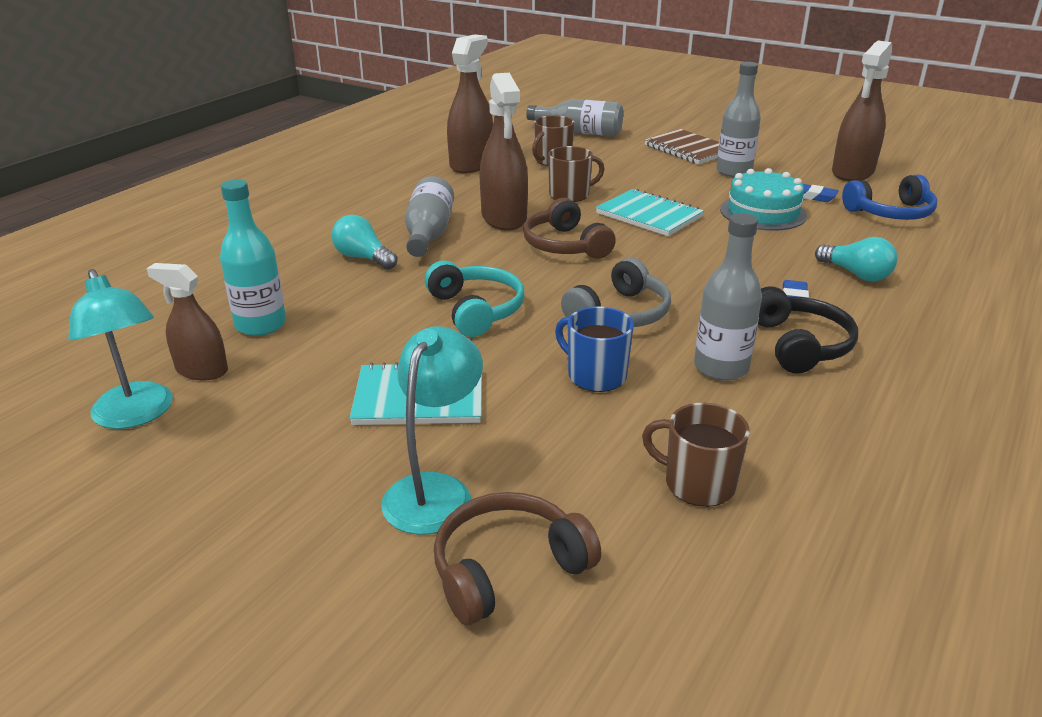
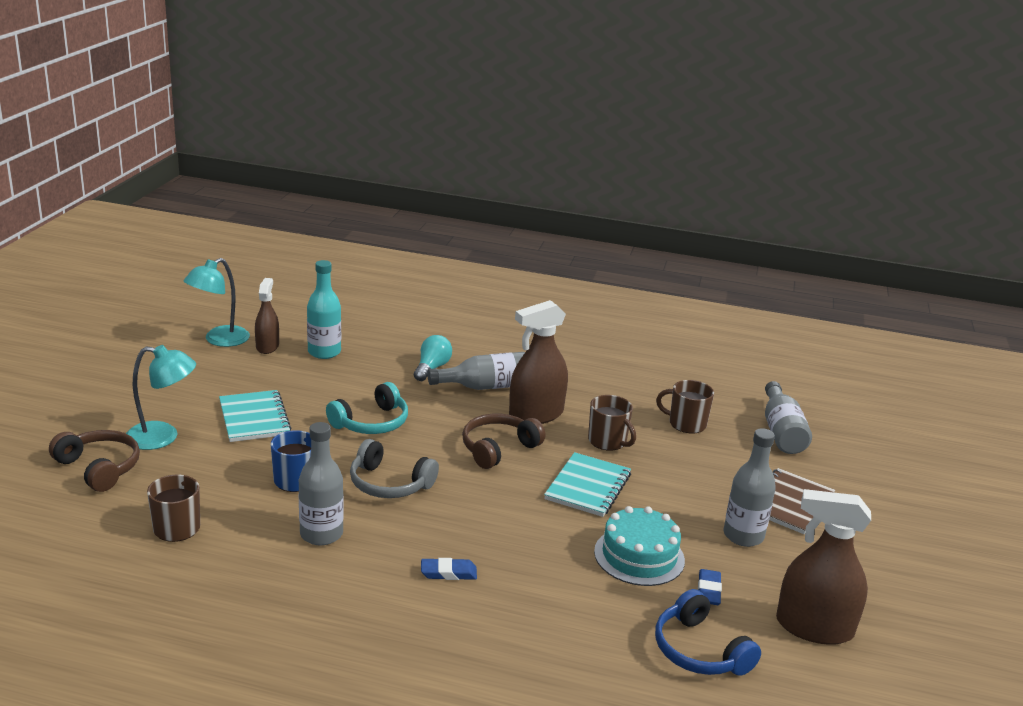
camera: 70 degrees right, 5 degrees down
brown spray bottle [447,34,493,173] -> none
black headphones [758,286,858,374] -> none
turquoise light bulb [815,237,897,281] -> none

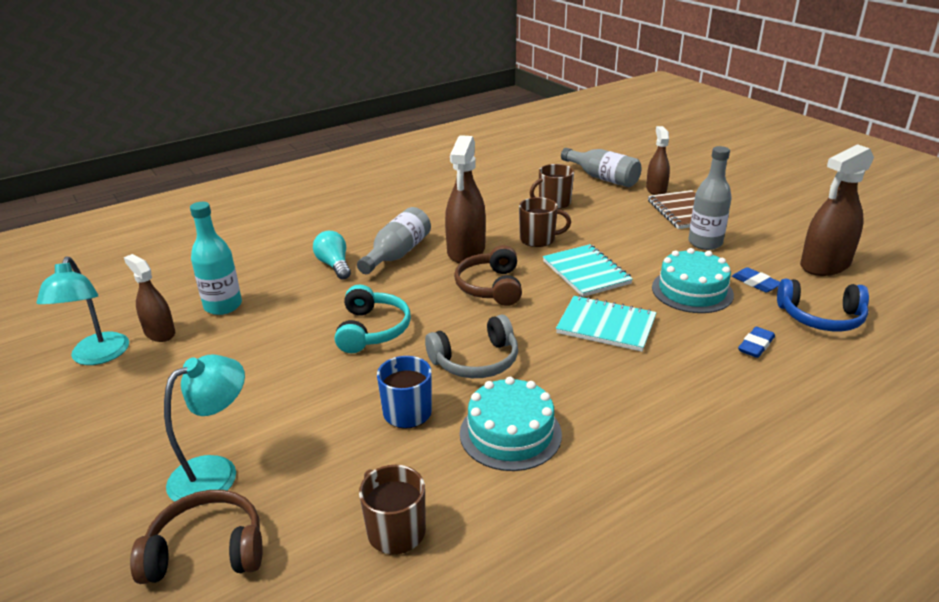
camera: 45 degrees left, 5 degrees up
turquoise notebook [219,390,291,442] -> turquoise notebook moved to [556,295,657,352]
grey bottle [299,422,344,546] -> turquoise cake [460,377,562,471]
blue eraser [421,558,477,580] -> blue eraser moved to [738,327,775,358]
none -> brown spray bottle [646,126,670,195]

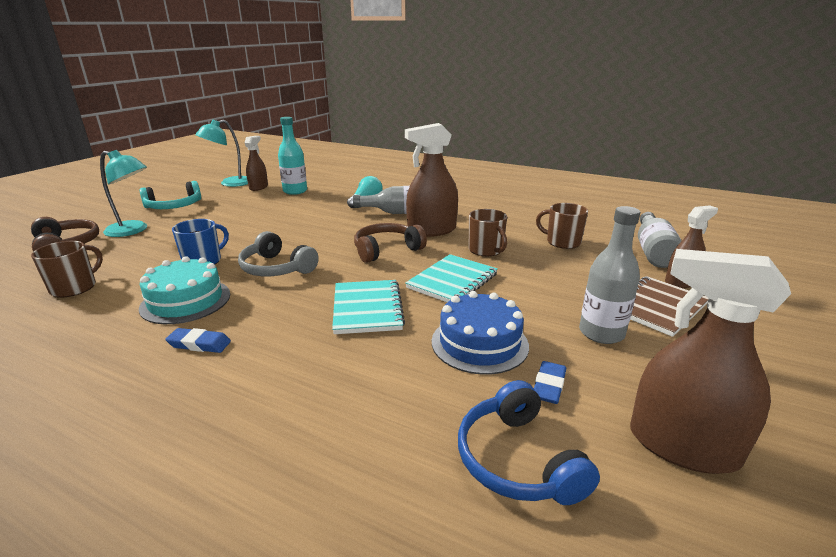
camera: 60 degrees right, 5 degrees down
turquoise headphones [335,284,411,353] -> turquoise headphones moved to [139,181,201,209]
turquoise cake [652,248,734,313] -> blue cake [432,291,529,375]
blue eraser [738,327,775,358] -> blue eraser moved to [165,328,231,353]

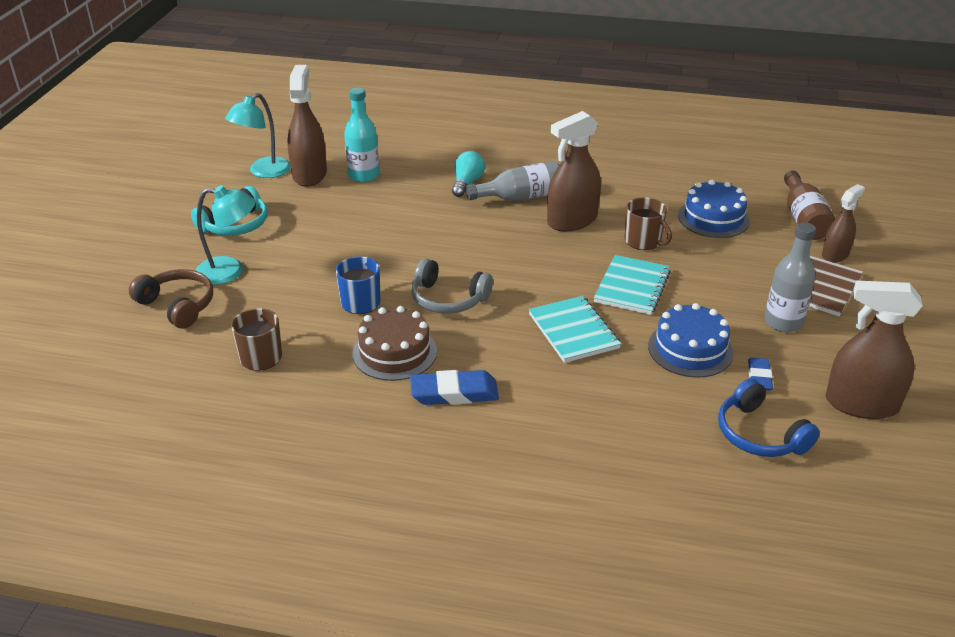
camera: 15 degrees left, 10 degrees up
turquoise cake [139,256,230,324] -> brown cake [352,306,437,381]
blue eraser [165,328,231,353] -> blue eraser [410,370,499,405], size x1.64
brown spray bottle [244,136,268,191] -> brown spray bottle [287,65,327,187], size x1.64
brown headphones [354,223,427,263] -> none
brown mug [536,203,588,249] -> blue cake [678,180,750,238]
grey bottle [638,212,682,268] -> brown bottle [784,171,836,240]

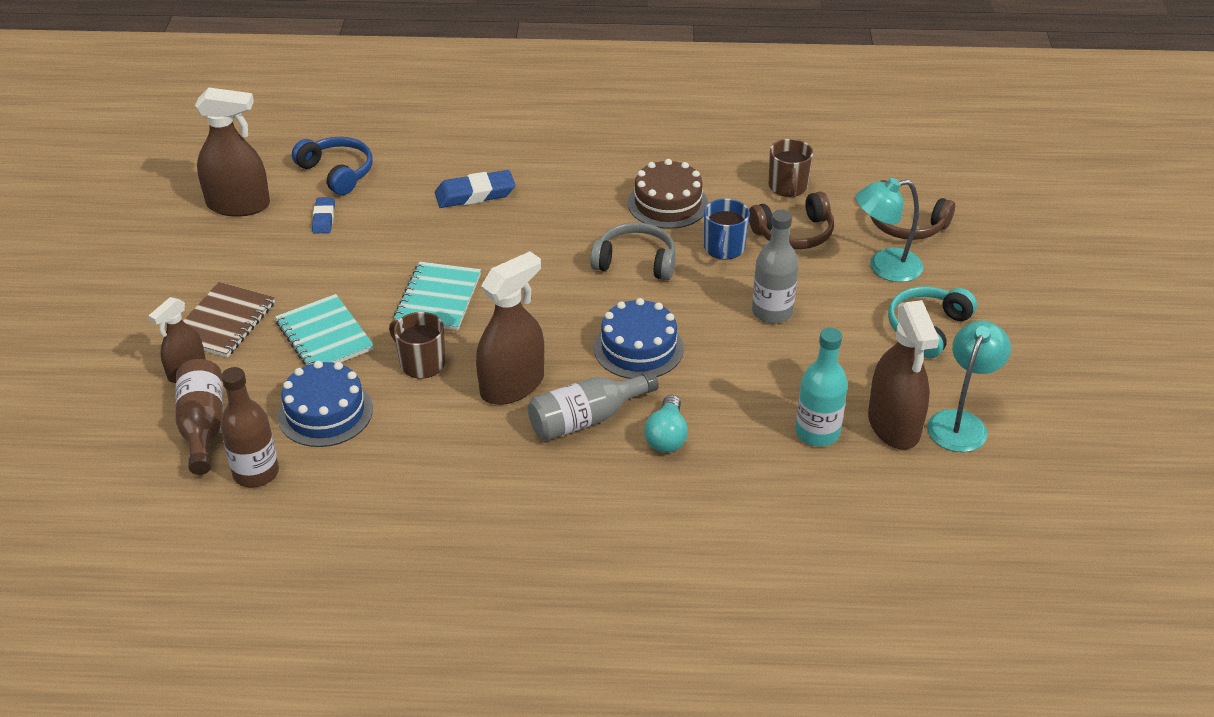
camera: 170 degrees right, 5 degrees up
blue eraser [410,370,499,405] -> blue eraser moved to [435,170,515,208]
turquoise notebook [529,296,621,363] -> turquoise notebook moved to [275,294,374,366]
blue cake [648,303,734,378] -> blue cake moved to [594,298,684,379]
grey bottle [764,222,816,332] -> grey bottle moved to [752,210,799,324]
none -> brown bottle [220,367,279,488]
none -> brown headphones [749,191,834,249]

